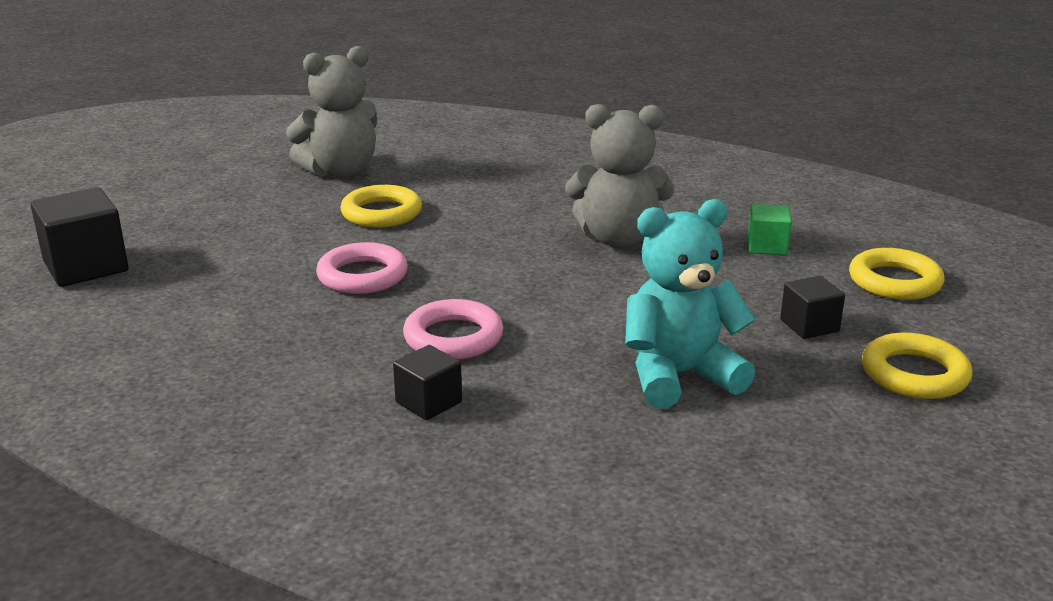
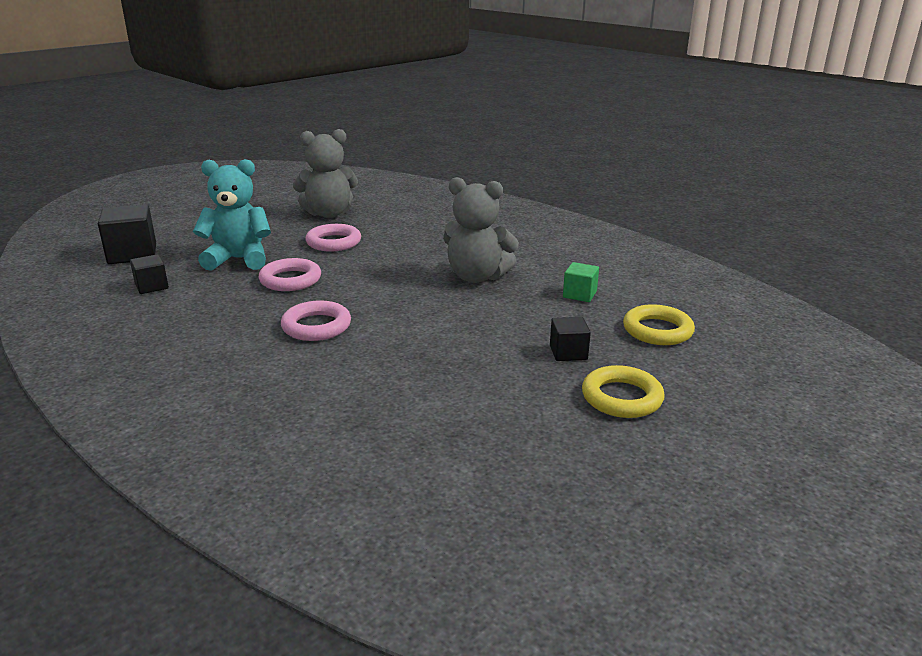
camera: 15 degrees right, 0 degrees up
yellow ring [340,185,422,228] -> pink ring [306,224,361,252]
black cube [393,345,462,420] -> black cube moved to [130,254,169,294]
turquoise teddy bear [625,199,756,408] -> turquoise teddy bear moved to [193,159,271,271]

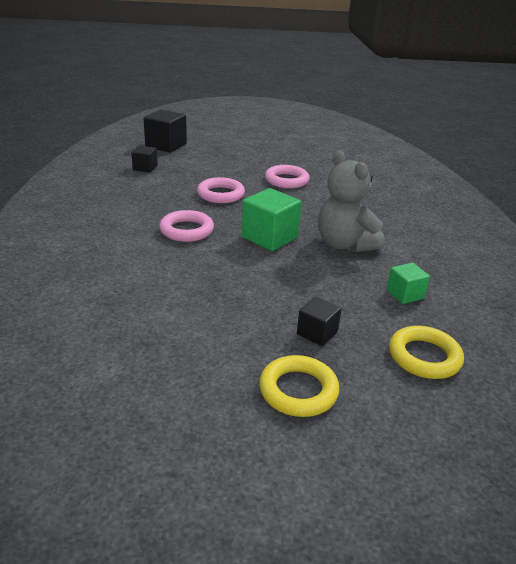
camera: 40 degrees right, 5 degrees up
turquoise teddy bear [193,159,271,271] -> none
grey teddy bear [293,129,358,218] -> none
none -> green cube [241,188,302,251]

